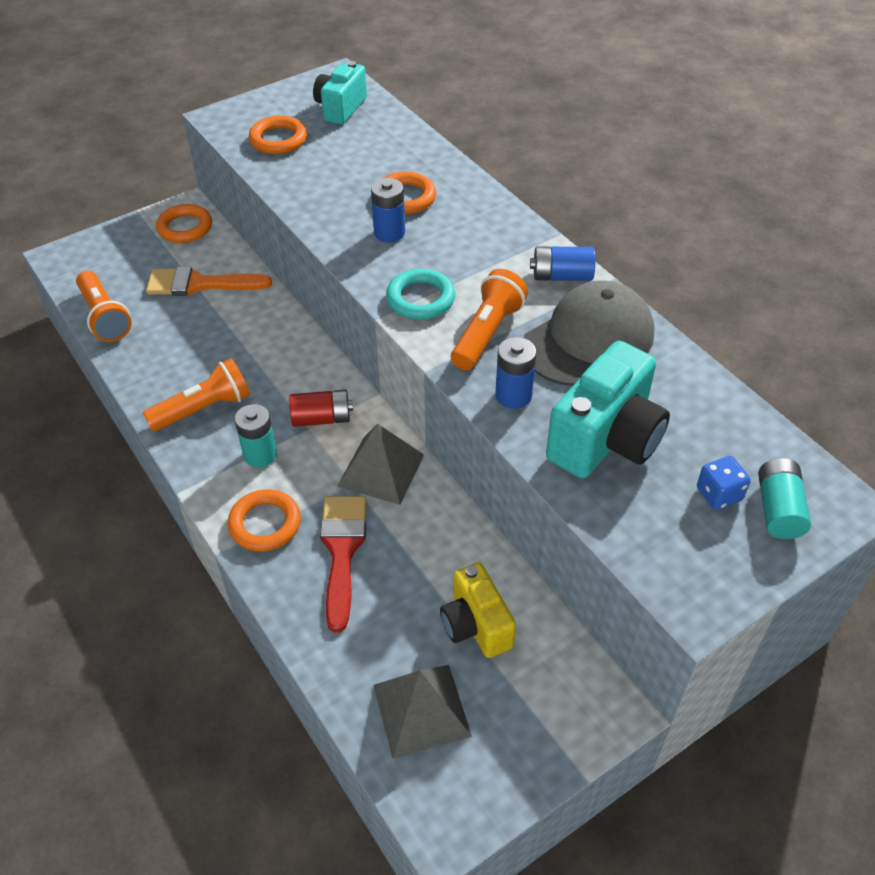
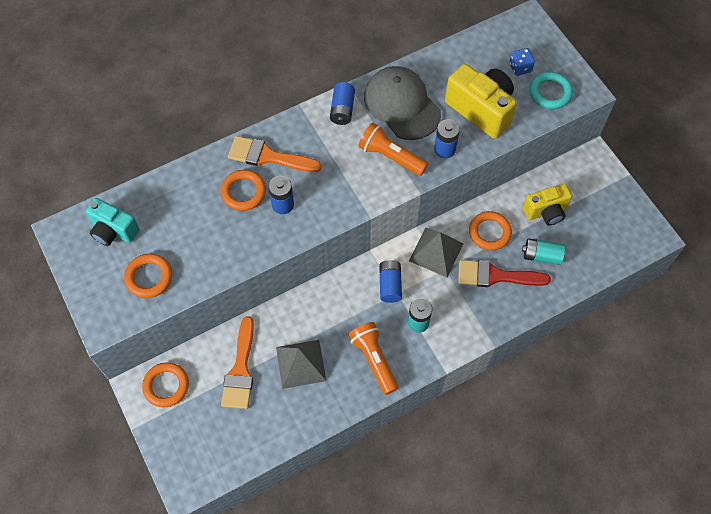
camera: 85 degrees left, 15 degrees up
orange flashlight [76,271,132,342] -> none
orange ring [228,489,301,552] -> orange ring moved to [469,211,512,251]
red battery [289,390,353,427] -> blue battery [379,260,402,303]
grey pyramid [373,665,472,759] -> grey pyramid moved to [276,340,326,389]
turquoise ring [386,269,455,320] -> turquoise ring moved to [529,72,573,109]
turquoise camera [546,341,670,478] -> yellow camera [445,64,517,139]
turquoise battery [758,458,811,539] -> turquoise battery moved to [522,238,565,265]
none -> orange brush [228,136,322,172]

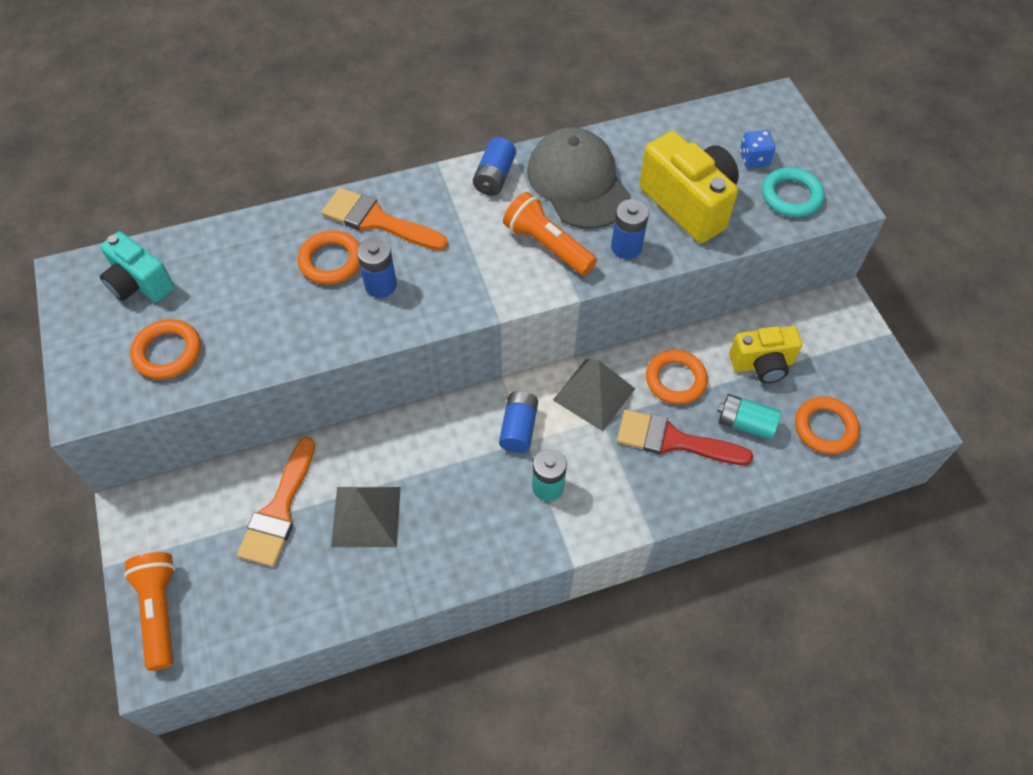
camera: 10 degrees right, 5 degrees down
orange ring [142,362,189,407] -> orange ring moved to [795,397,860,454]
orange flashlight [348,322,398,395] -> orange flashlight moved to [124,552,175,671]

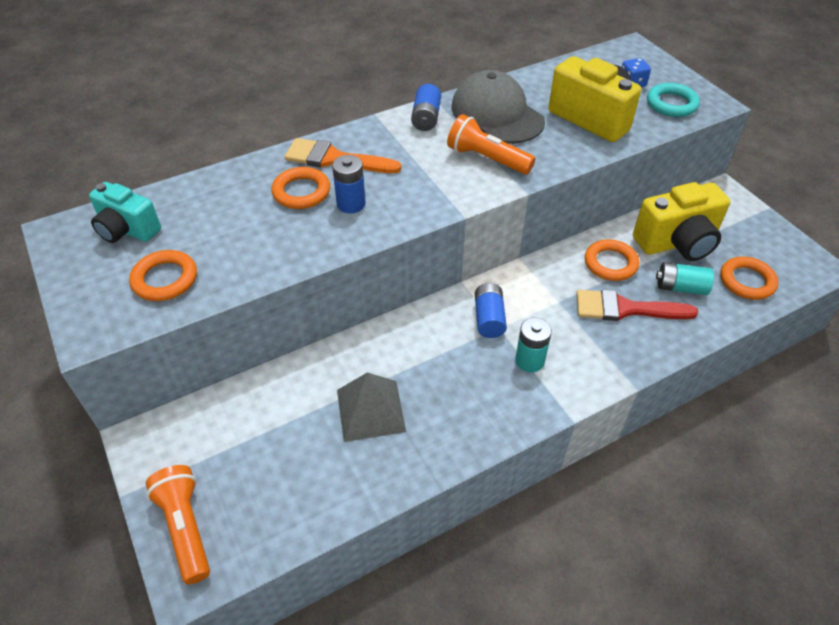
camera: 10 degrees left, 10 degrees down
orange brush [237,437,315,567] -> none
grey pyramid [553,359,635,431] -> none
blue battery [611,199,649,259] -> none
yellow camera [729,326,802,383] -> yellow camera [633,182,730,261], size x1.53

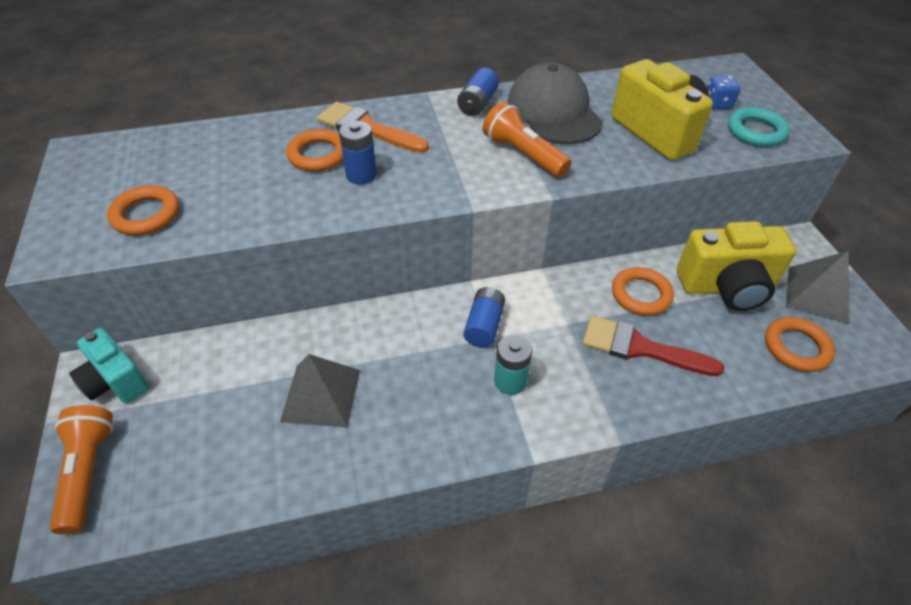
camera: 15 degrees right, 0 degrees up
turquoise camera [89,182,161,243] -> turquoise camera moved to [69,328,149,404]
turquoise battery [656,262,714,295] -> none
none -> grey pyramid [786,251,849,324]

